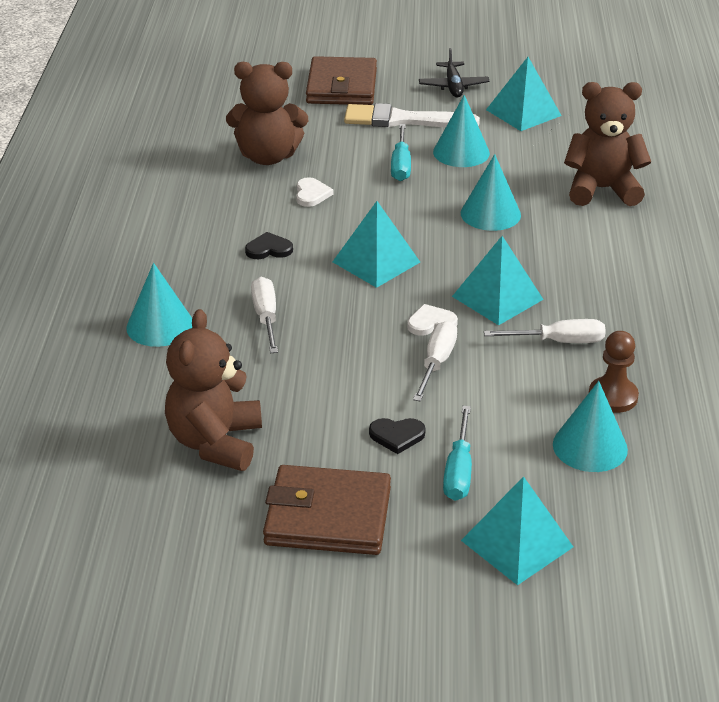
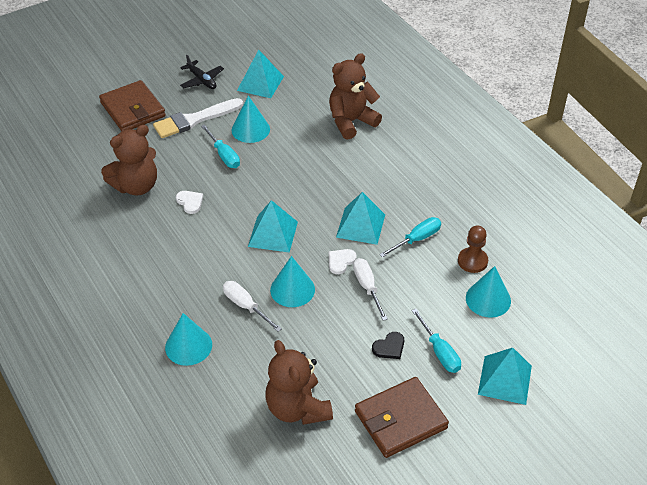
camera: 35 degrees left, 10 degrees up
black heart [245,232,293,259] -> none
turquoise cone [461,154,521,231] -> turquoise cone moved to [270,256,315,307]
white screwdriver [484,319,606,343] -> turquoise screwdriver [379,217,441,258]

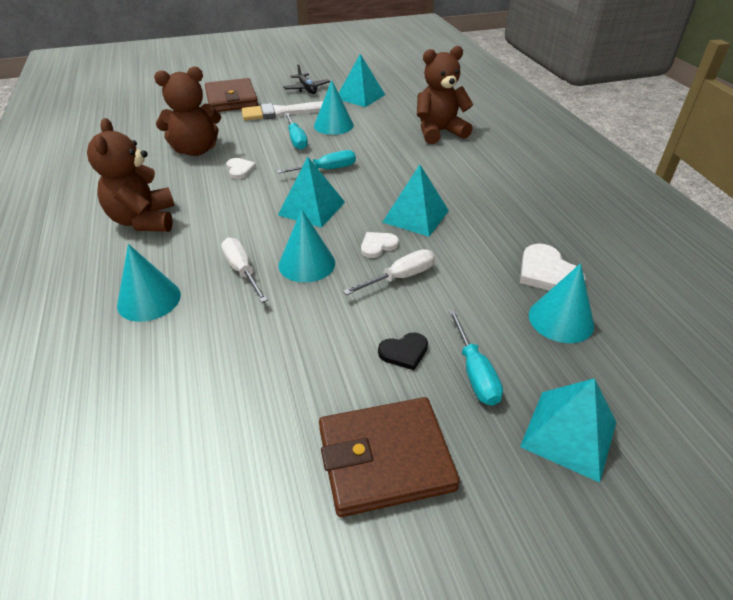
camera: 15 degrees right, 5 degrees down
brown teddy bear [265,340,333,425] -> brown teddy bear moved to [87,118,175,232]
white screwdriver [353,258,388,321] -> white screwdriver turned 60 degrees clockwise [343,249,435,295]
turquoise screwdriver [379,217,441,258] -> turquoise screwdriver moved to [277,150,356,174]
brown pawn [458,225,488,273] -> white heart [520,244,586,291]

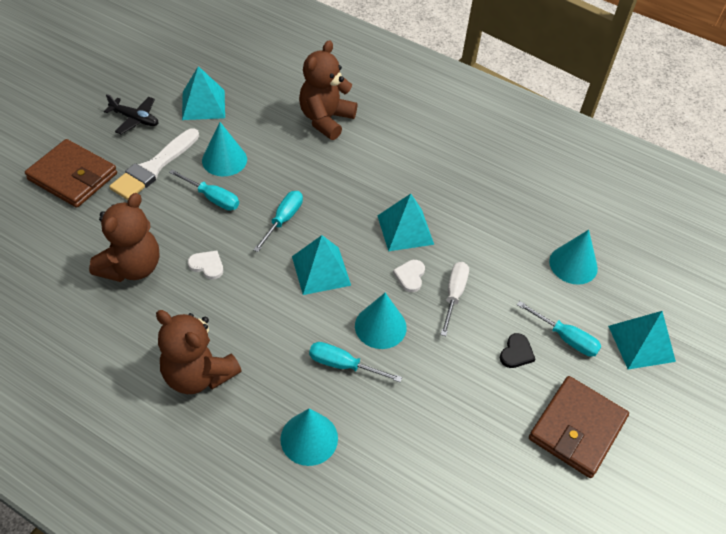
camera: 45 degrees left, 10 degrees up
white screwdriver [221,237,268,303] -> turquoise screwdriver [309,342,402,382]
white heart [520,244,586,291] -> none

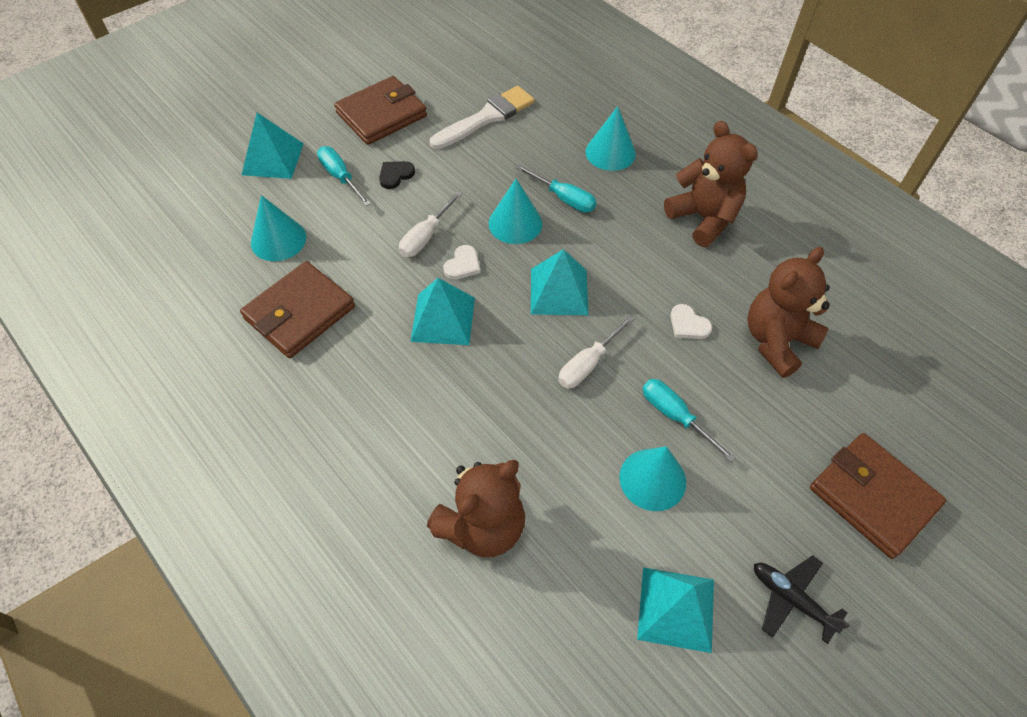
camera: 160 degrees left, 5 degrees up
white brush [109,128,199,200] -> white brush moved to [430,86,534,149]
turquoise screwdriver [253,191,303,252] -> white screwdriver [558,315,634,388]
none -> brown wallet [240,261,355,358]

